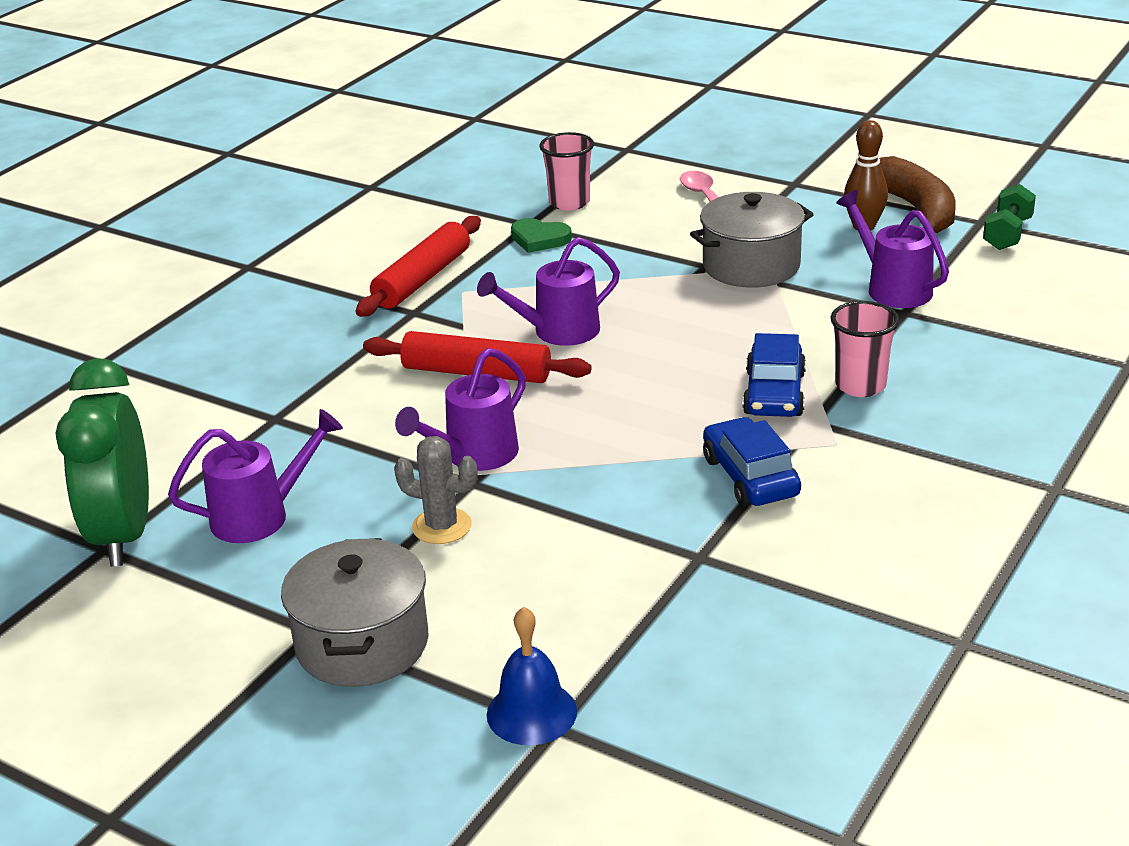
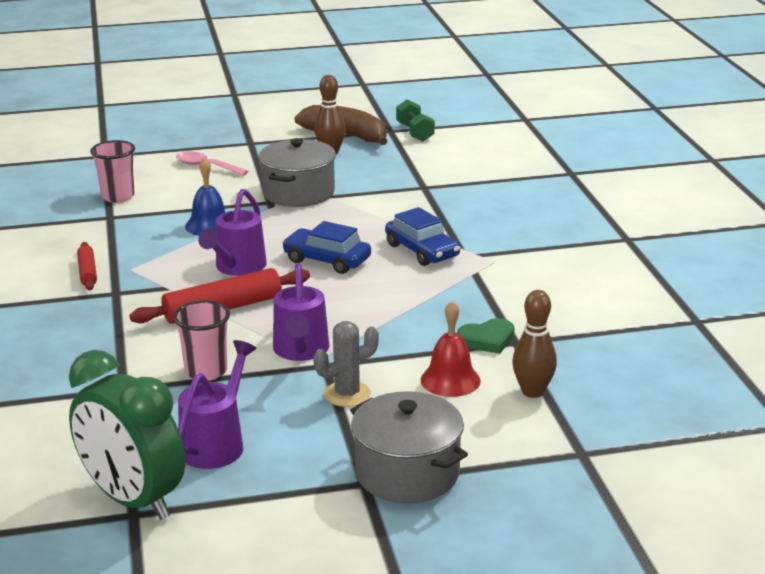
camera: 45 degrees left, 5 degrees down
red rolling pin [356,216,481,317] -> red rolling pin [77,242,97,290], size x0.56
blue bell [487,607,577,745] -> blue bell moved to [185,158,226,236]
green heart [511,218,572,253] -> green heart moved to [457,318,515,354]
blue car [703,417,801,506] -> blue car moved to [282,221,371,274]
pink cup [831,301,899,397] -> pink cup moved to [173,300,230,381]
purple watering can [836,190,949,308] -> none
none -> red bell [421,301,481,397]
none -> brown bowling pin [512,290,557,398]

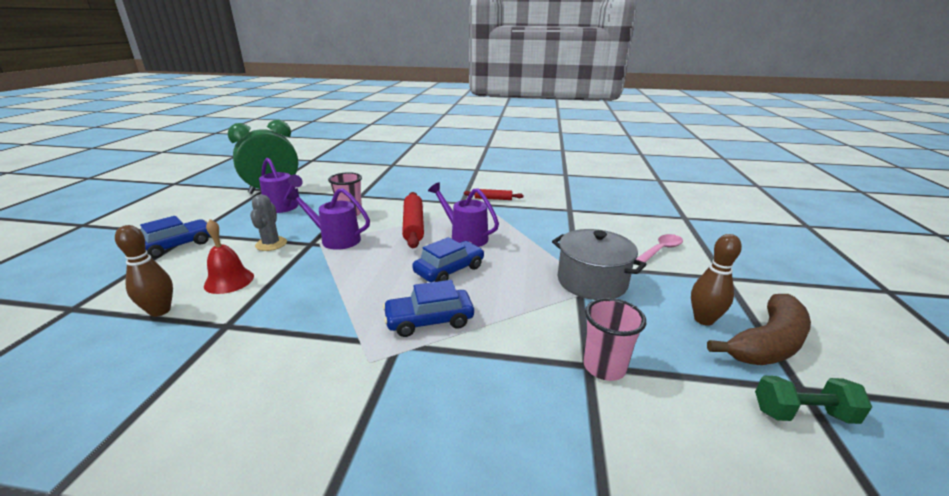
camera: 110 degrees right, 0 degrees up
pink cup [90,140,135,203] -> pink cup moved to [583,298,646,381]
blue bell [185,158,226,236] -> none
grey pot [350,391,468,503] -> blue car [140,216,210,258]
green heart [457,318,515,354] -> none

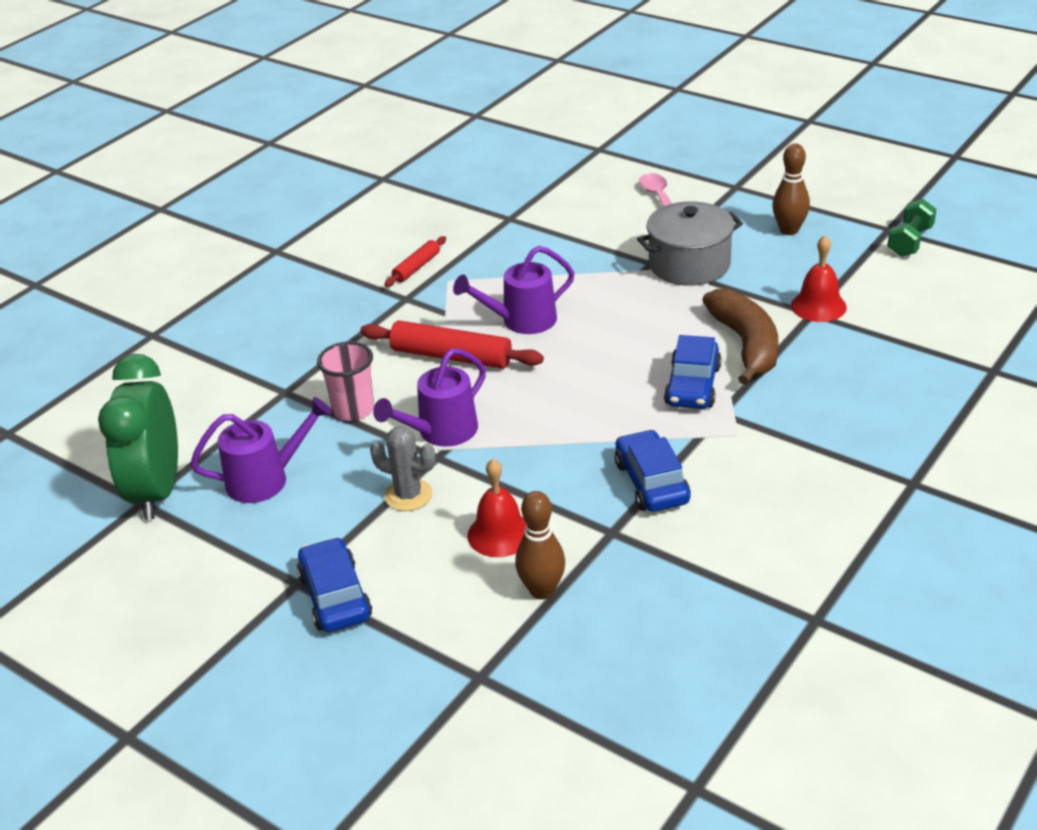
camera: 60 degrees left, 10 degrees up
blue car [412,237,484,282] -> blue car moved to [615,429,691,512]
pink cup [583,298,646,381] -> red bell [791,235,847,322]
brown banana [707,294,811,365] -> brown banana moved to [702,289,778,385]

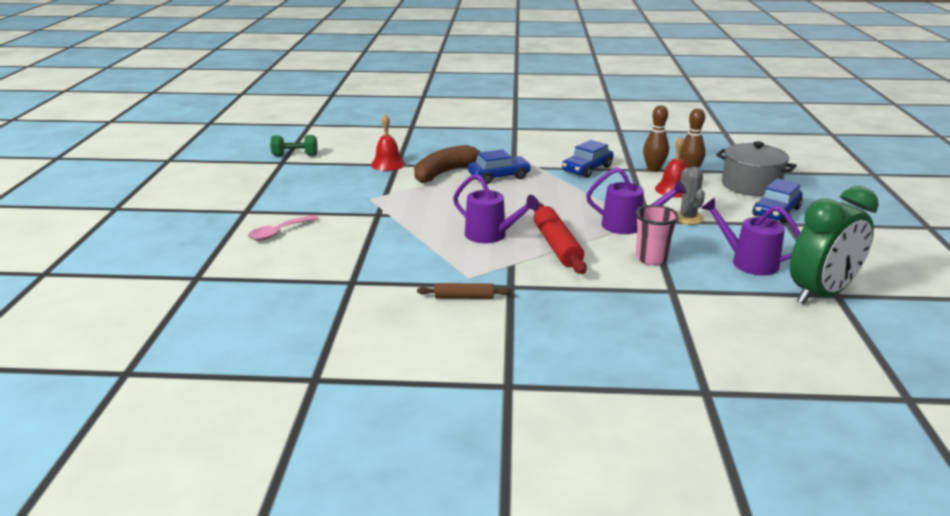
camera: 125 degrees left, 10 degrees down
red rolling pin [384,236,446,287] -> brown rolling pin [417,283,512,299]
grey pot [637,201,743,286] -> grey pot moved to [716,142,797,196]
brown bowling pin [772,144,810,235] -> brown bowling pin moved to [643,105,669,172]

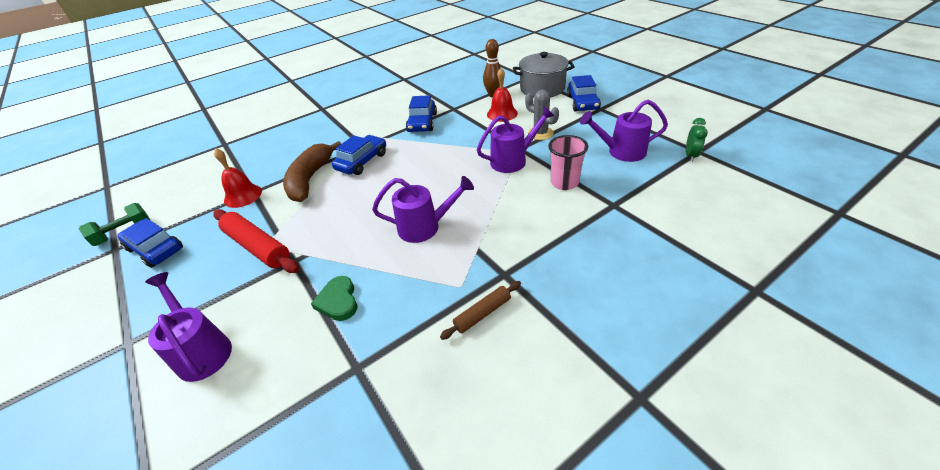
camera: 35 degrees left, 15 degrees up
pink spoon [248,215,319,241] -> purple watering can [145,272,232,382]
red rolling pin [533,202,587,274] -> red rolling pin moved to [213,209,299,273]
brown bowling pin [643,105,669,172] -> none
green clock [790,186,879,304] -> green clock [686,118,708,162], size x0.43
none -> blue car [117,218,183,268]
none -> green heart [311,276,358,321]

